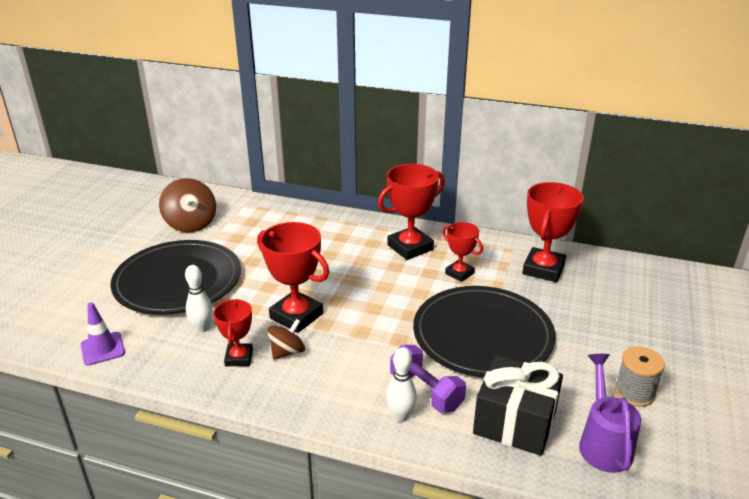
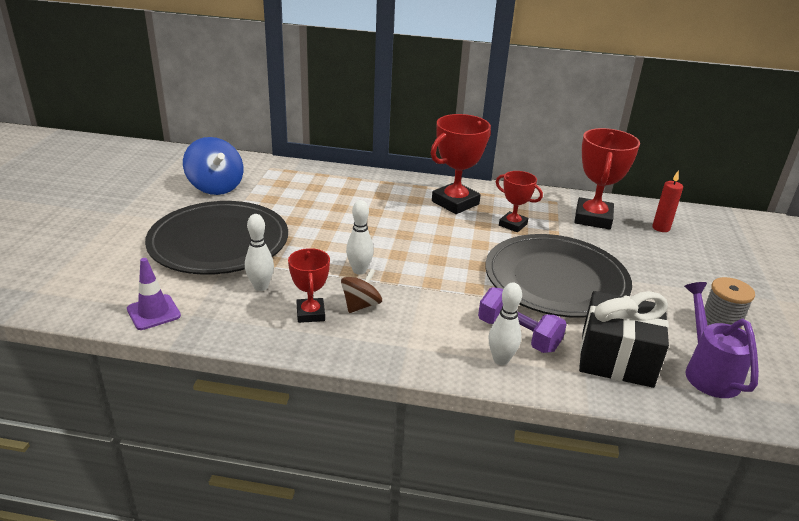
camera: 10 degrees left, 0 degrees up
brown spinning top [159,178,216,233] -> blue spinning top [183,137,243,195]
red trophy [257,222,329,333] -> white bowling pin [346,200,374,275]
none -> red candle [652,170,683,232]

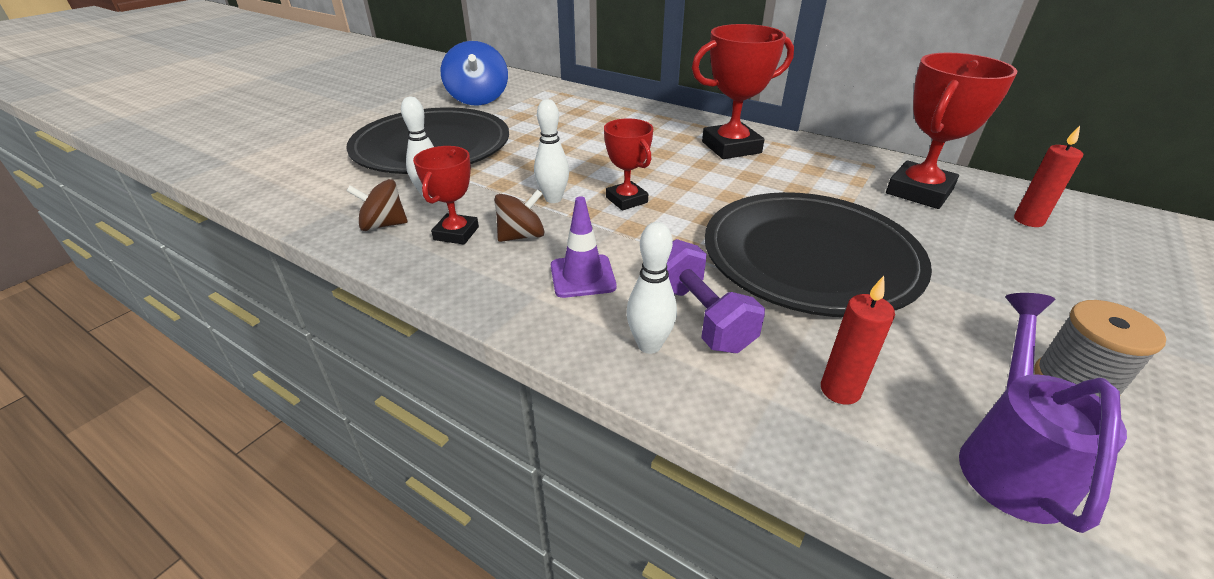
camera: 25 degrees right, 5 degrees up
purple traffic cone [127,258,181,330] -> purple traffic cone moved to [551,196,617,298]
red trophy [496,171,543,232] -> red trophy moved to [604,119,653,210]
black gift [579,291,669,388] -> red candle [821,276,895,405]
none -> brown spinning top [347,179,408,231]

